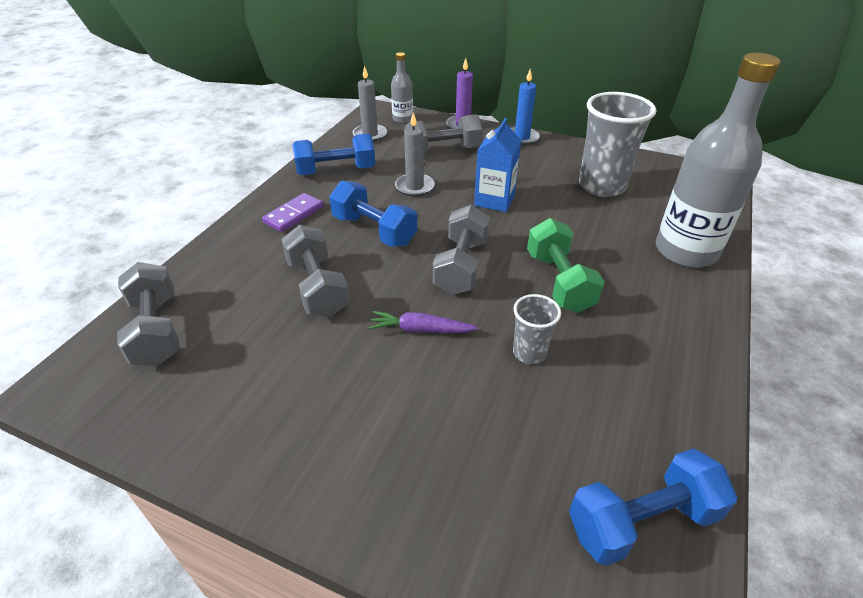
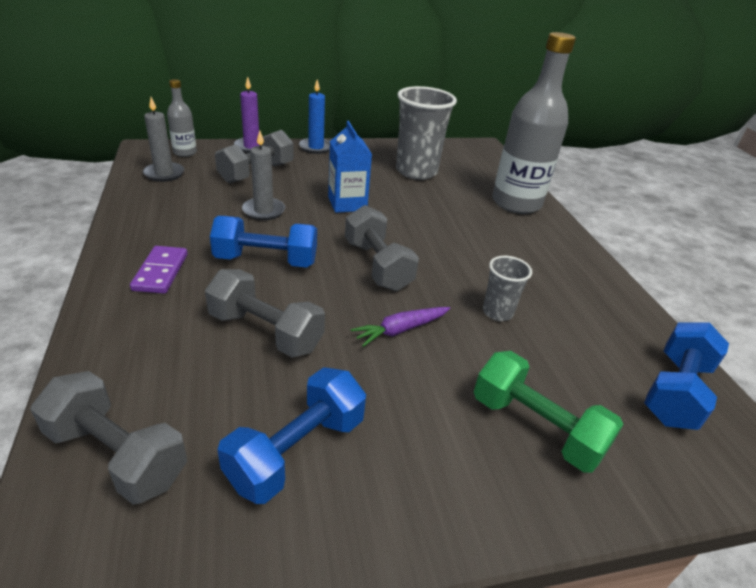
camera: 40 degrees left, 5 degrees down
blue dumbbell [292,134,375,175] -> blue dumbbell moved to [217,367,366,504]
green dumbbell [527,218,604,313] -> green dumbbell moved to [474,351,624,473]

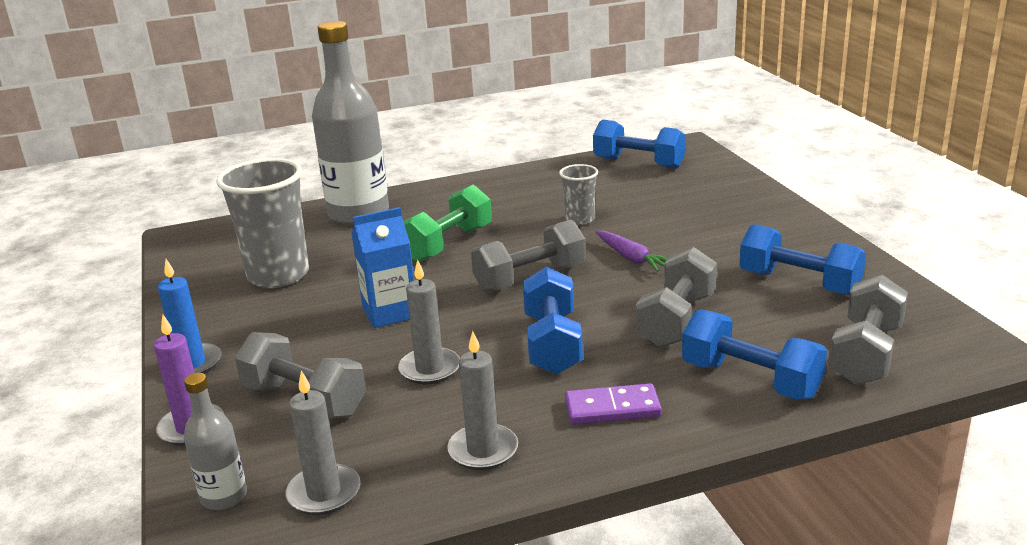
camera: 90 degrees left, 10 degrees down
green dumbbell [474,351,624,473] -> green dumbbell moved to [403,185,492,262]
none -> grey candle [447,331,518,470]
none -> blue dumbbell [682,309,827,400]

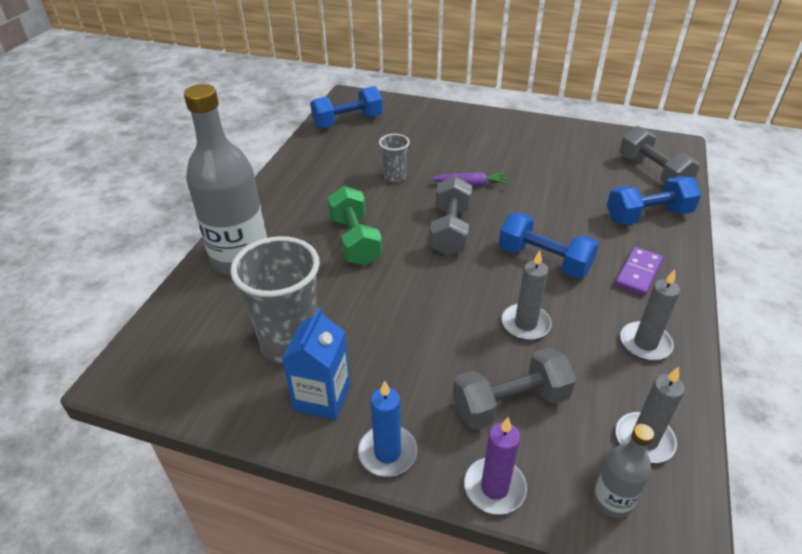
camera: 55 degrees left, 15 degrees up
blue carton [352,207,414,328] -> blue carton moved to [282,307,350,420]
grey dumbbell [636,247,717,347] -> none
blue dumbbell [739,224,866,296] -> none

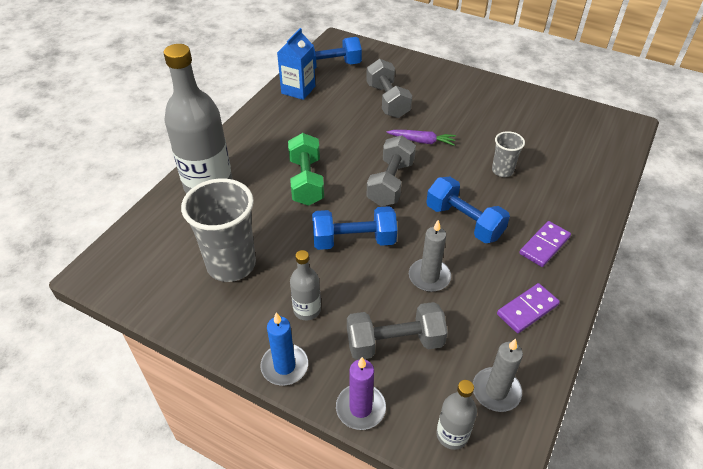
camera: 10 degrees right, 5 degrees up
blue carton [282,307,350,420] -> blue carton moved to [277,28,315,100]
grey cup [379,134,410,182] -> grey cup moved to [492,131,525,177]
blue dumbbell [607,176,701,225] -> blue dumbbell moved to [312,206,397,250]
grey dumbbell [620,126,700,185] -> grey dumbbell moved to [366,59,412,118]
grey candle [620,269,680,361] -> purple domino [497,283,560,333]
none -> grey bottle [290,250,321,320]

